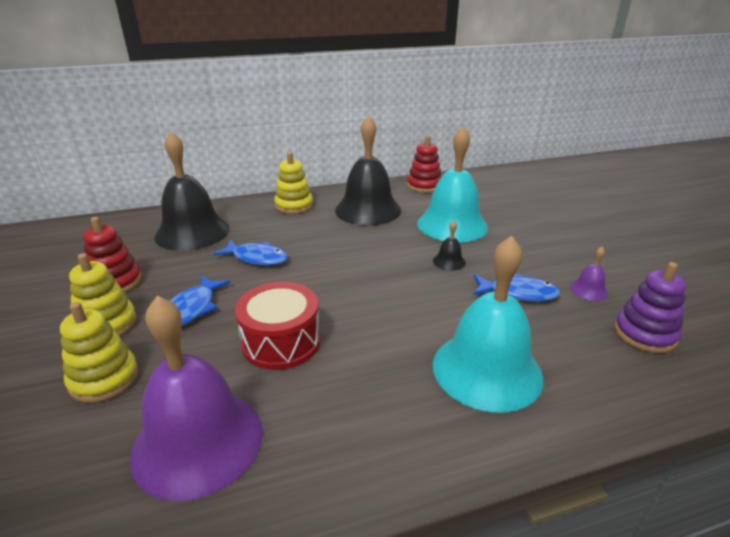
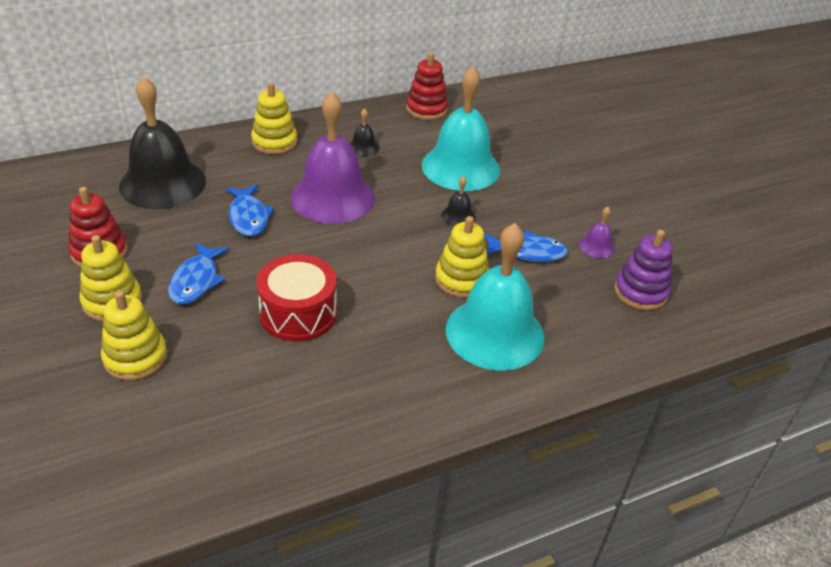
camera: 10 degrees left, 10 degrees up
purple bell [130,296,263,501] -> purple bell moved to [290,92,375,224]
blue fish [213,239,288,266] -> blue fish turned 60 degrees clockwise [226,184,275,236]
black bell [335,116,401,226] -> black bell [349,108,380,156], size x0.41
none -> yellow stacking toy [435,216,489,298]

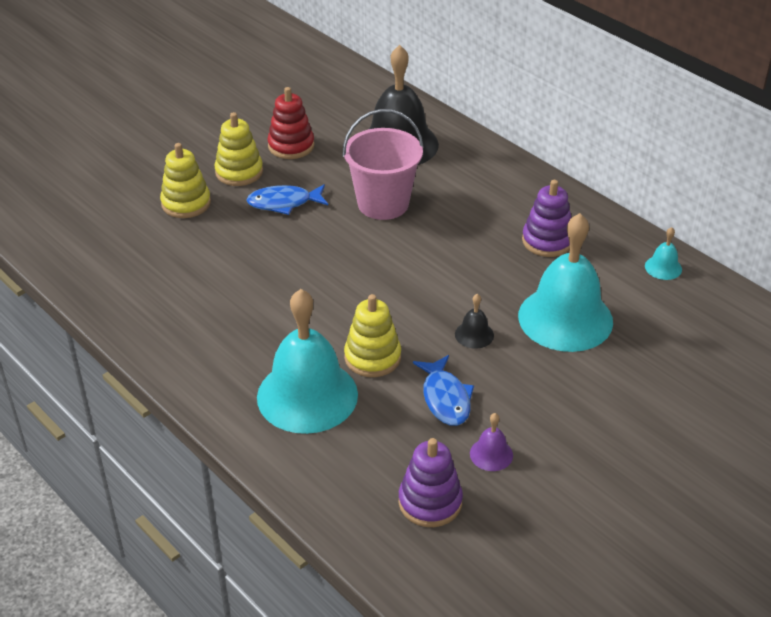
camera: 75 degrees right, 0 degrees up
blue fish [226,184,275,236] -> pink bucket [342,109,424,220]
yellow stacking toy [251,82,297,154] -> none
red drum [256,254,337,342] -> none
purple bell [290,92,375,224] -> none
black bell [349,108,380,156] -> purple stacking toy [522,180,571,257]
red stacking toy [406,52,448,120] -> turquoise bell [645,227,682,280]

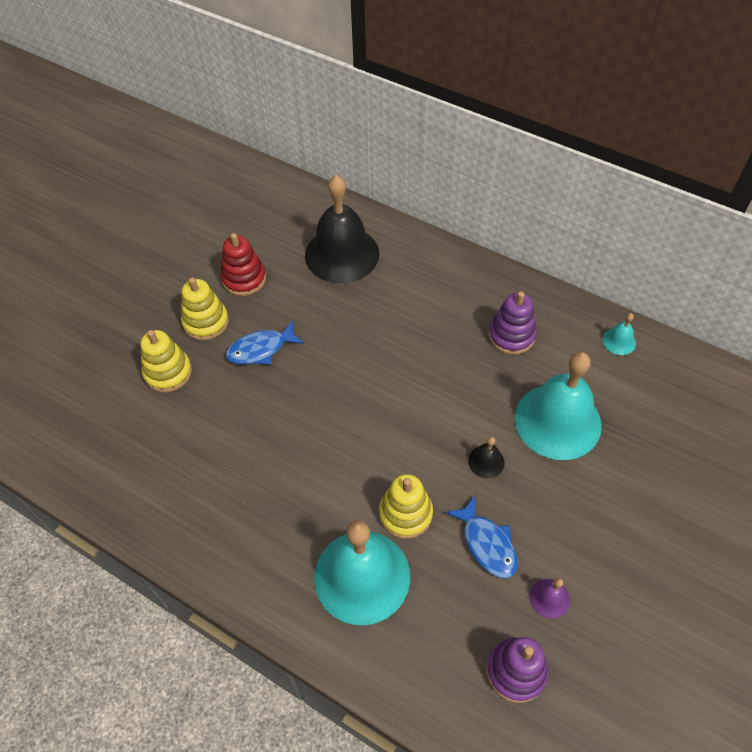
camera: 15 degrees left, 15 degrees up
pink bucket [342,109,424,220] -> none

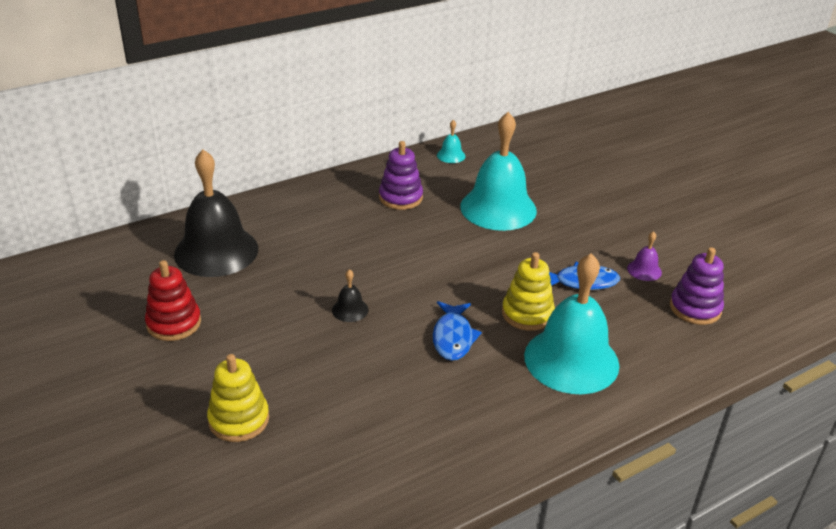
camera: 65 degrees left, 20 degrees down
yellow stacking toy [181,278,229,340] -> none
blue fish [226,320,304,365] -> blue fish moved to [433,301,482,361]
black bell [468,437,505,478] -> black bell moved to [332,269,368,322]

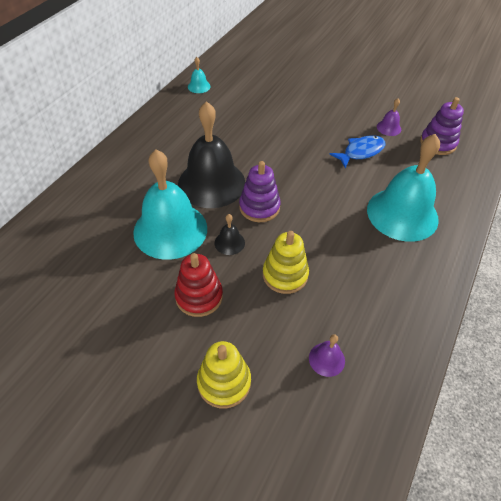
camera: 30 degrees left, 15 degrees up
red stacking toy [145,260,201,341] -> red stacking toy moved to [174,253,223,317]
black bell [174,150,258,277] -> black bell moved to [178,101,245,208]
purple stacking toy [379,141,423,210] -> purple stacking toy moved to [239,161,281,222]
blue fish [433,301,482,361] -> none
turquoise bell [460,112,537,231] -> turquoise bell moved to [133,150,207,260]
yellow stacking toy [502,252,555,331] -> yellow stacking toy moved to [263,231,309,294]
none -> purple bell [309,334,345,377]

